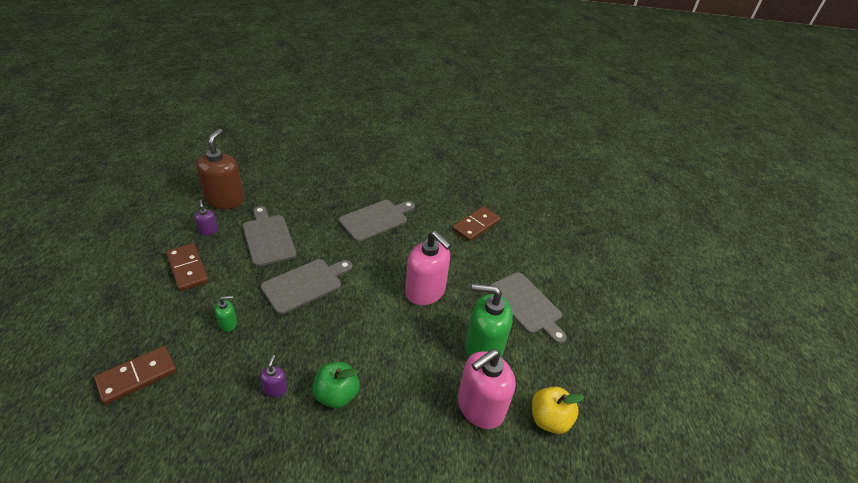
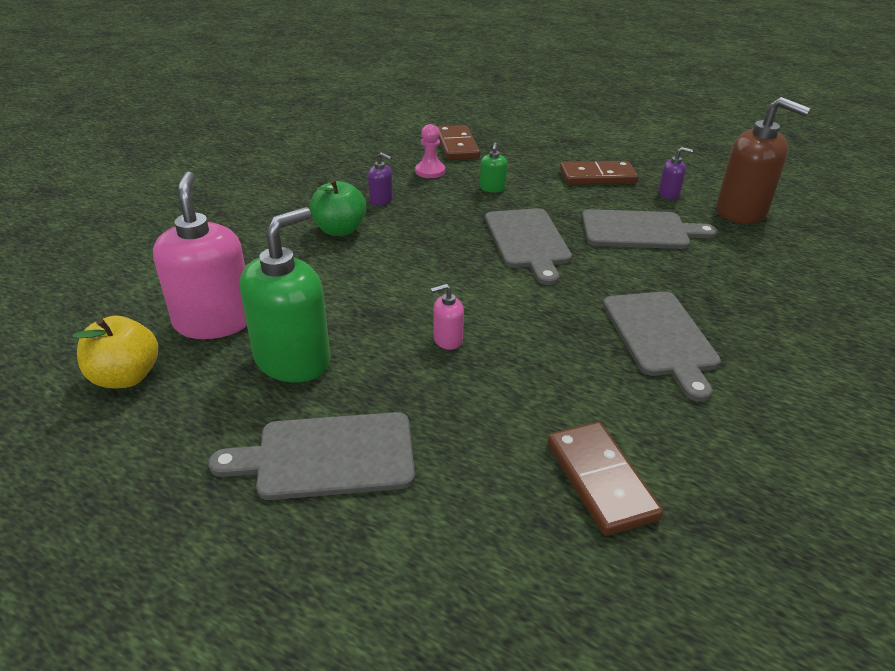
camera: 120 degrees right, 5 degrees down
pink soap dispenser [405,231,452,305] -> pink soap dispenser [431,284,464,350], size x0.44
none -> pink pawn [415,124,445,178]

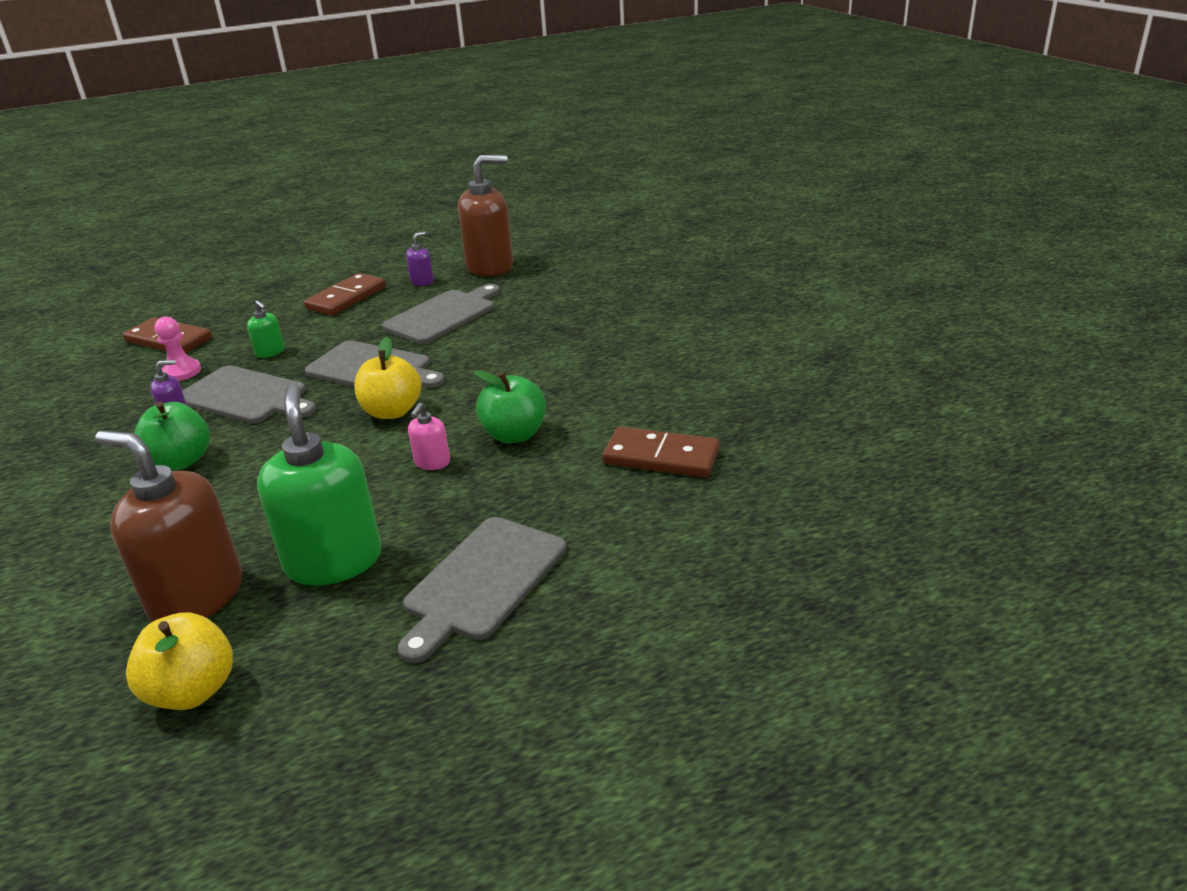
camera: 50 degrees left, 5 degrees down
pink soap dispenser [153,171,247,339] -> brown soap dispenser [95,430,242,622]
grey cutting board [603,291,721,402] -> grey cutting board moved to [182,365,316,423]
none -> yellow apple [354,337,421,419]
none -> green apple [474,370,546,443]

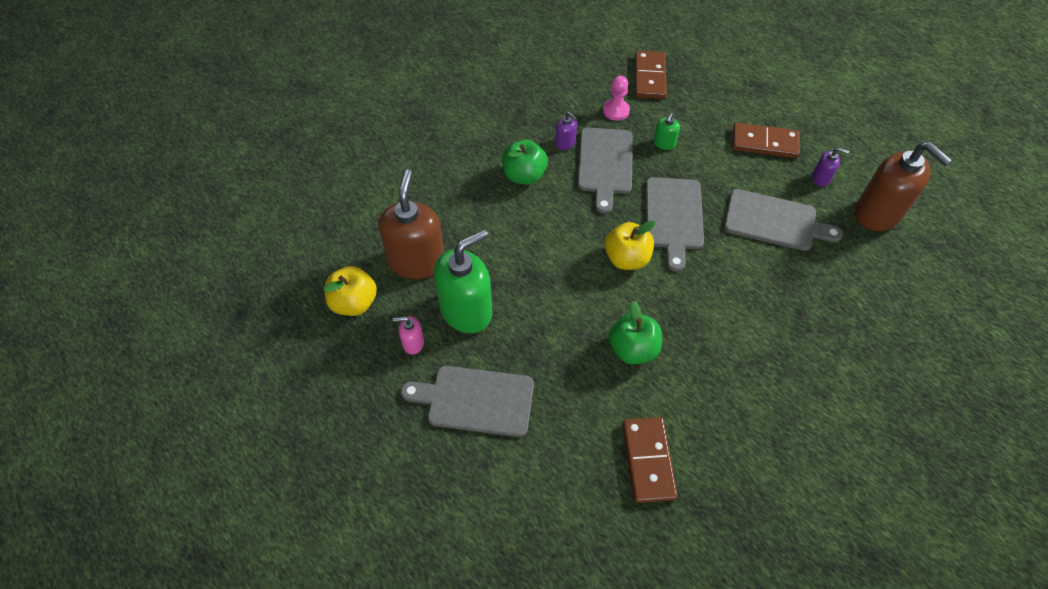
camera: 65 degrees right, 25 degrees up
pink soap dispenser [408,403,450,470] -> pink soap dispenser moved to [393,316,424,354]

